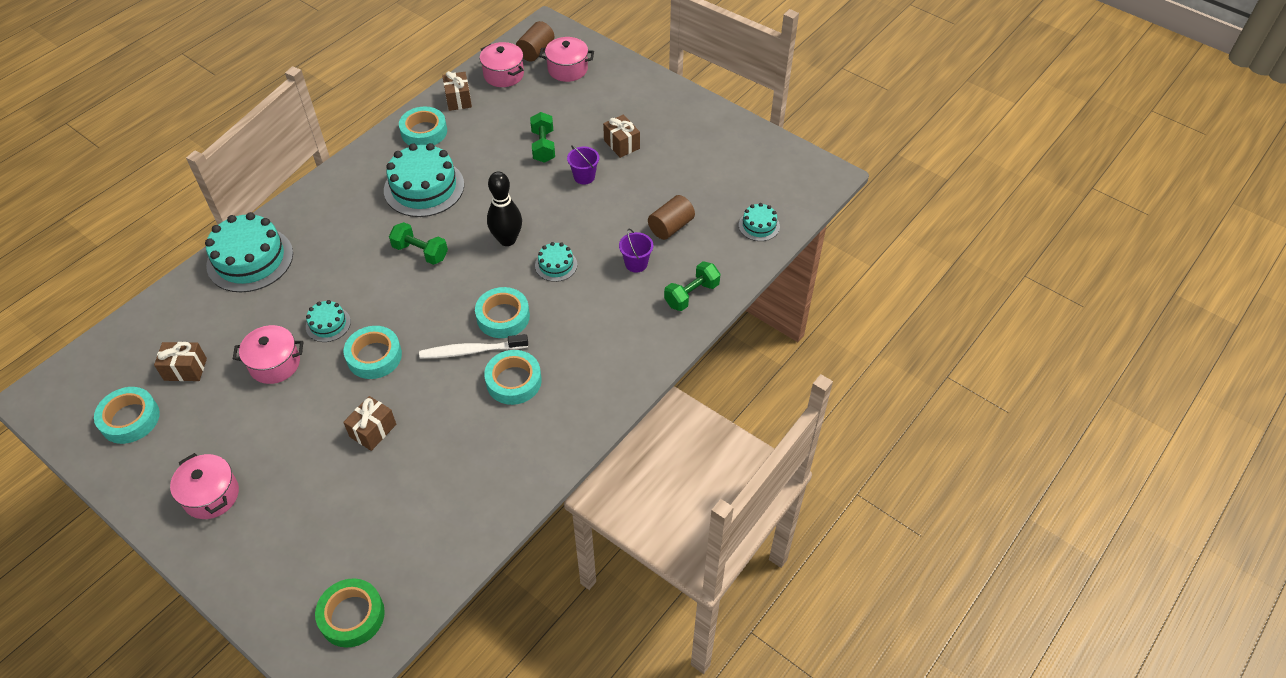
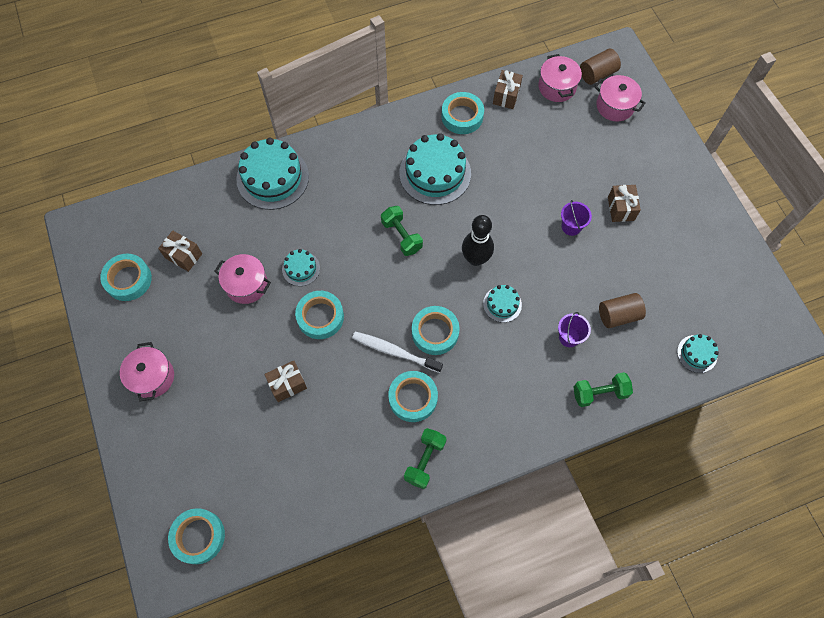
camera: 30 degrees right, 15 degrees up
green tape [315,578,385,648] -> turquoise tape [168,508,225,564]
green dumbbell [530,112,555,163] -> green dumbbell moved to [404,428,447,489]

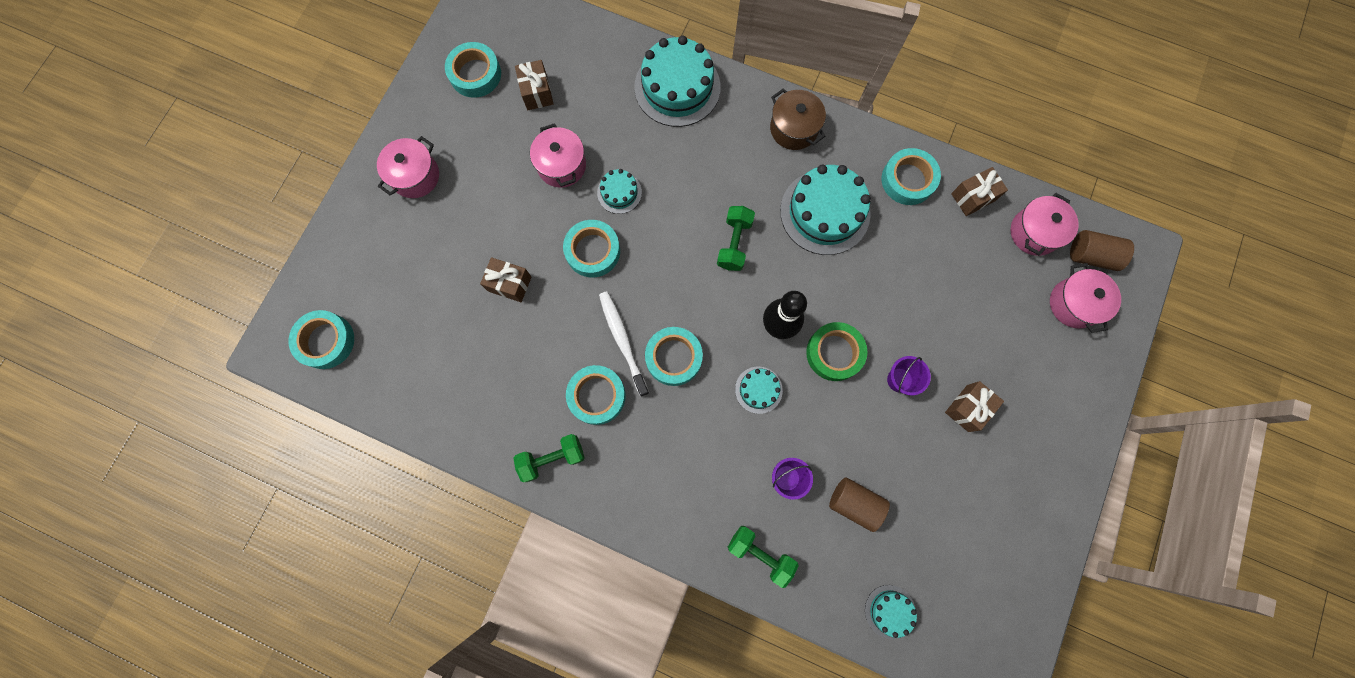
camera: 45 degrees right, 10 degrees up
none -> brown pot [770,88,826,150]
none -> green tape [806,322,867,381]

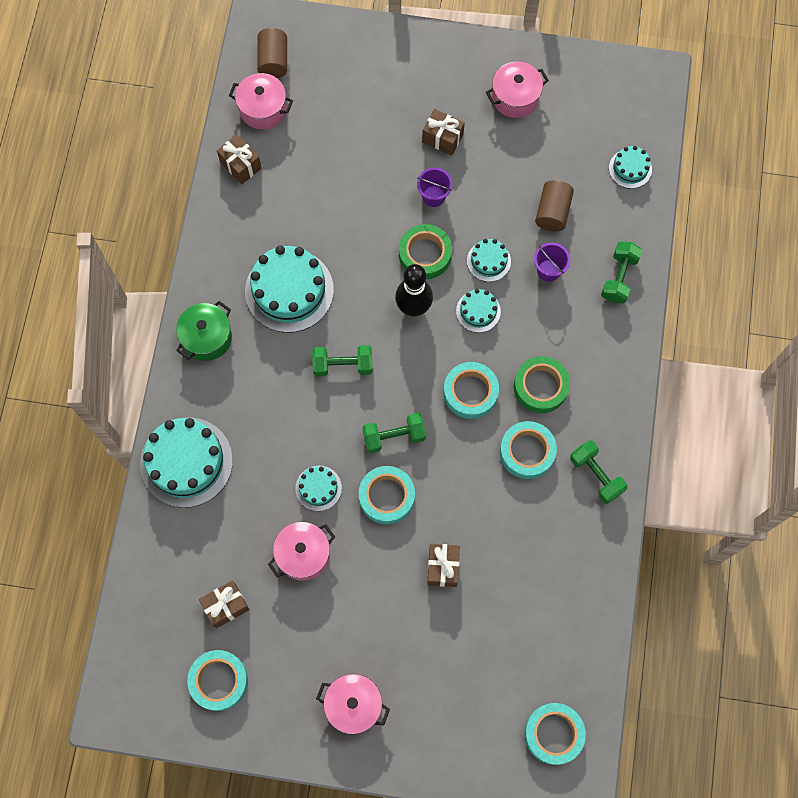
camera: 105 degrees left, 5 degrees down
white toothbrush [599,291,649,397] -> none
brown pot [770,88,826,150] -> green pot [176,301,232,361]
turquoise tape [882,148,941,205] -> none
pink pot [1050,263,1121,333] -> pink pot moved to [486,62,549,118]
none -> green dumbbell [362,413,426,453]
none -> turquoise cake [467,239,511,282]
none -> green tape [514,356,570,413]

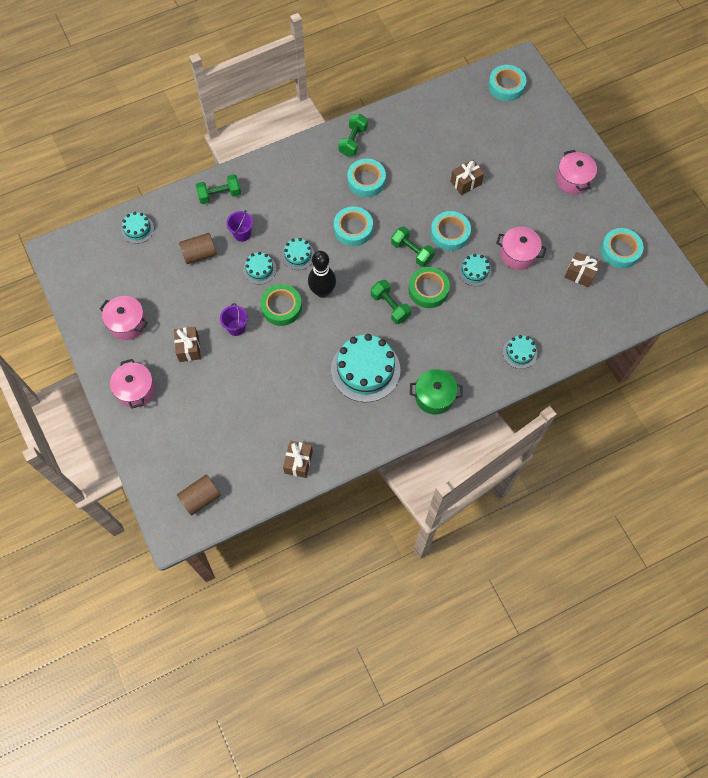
camera: 125 degrees left, 5 degrees down
turquoise cake [140,417,233,508] -> turquoise cake [503,335,537,369], size x0.50
pink pot [229,73,293,130] -> pink pot moved to [110,359,155,409]
green tape [514,356,570,413] -> green tape moved to [408,267,450,308]

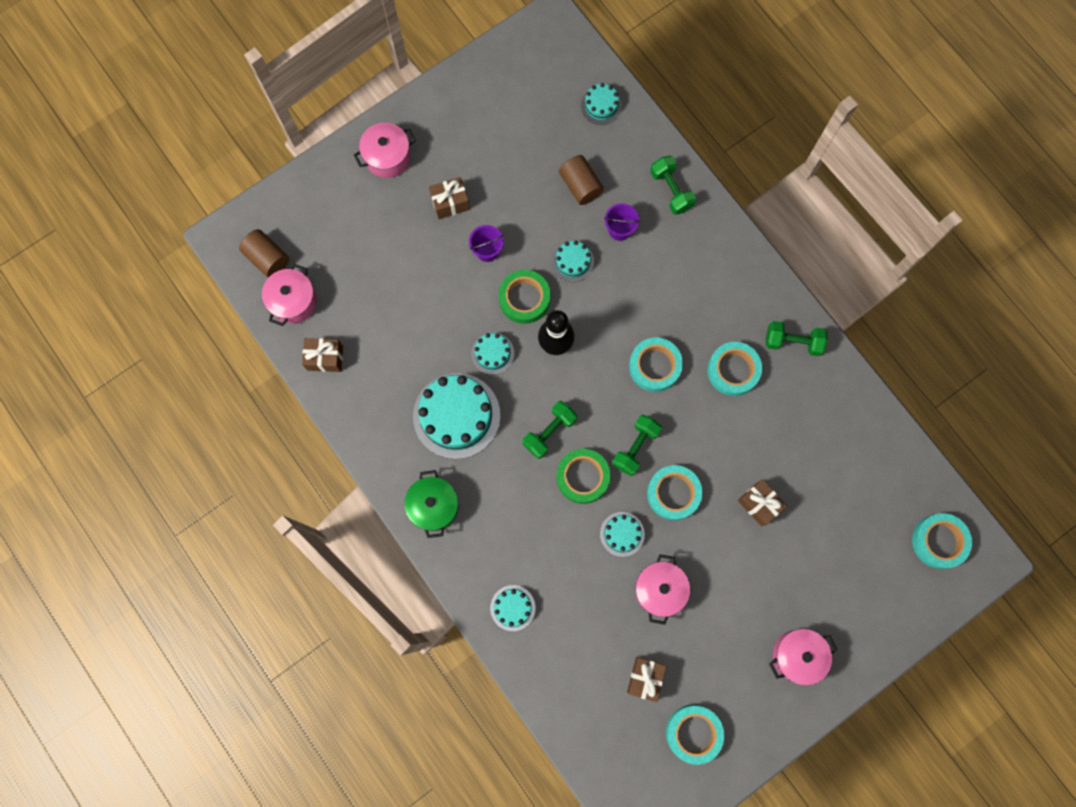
camera: 80 degrees right, 10 degrees up
pink pot [99,296,148,340] -> pink pot moved to [262,264,317,326]
turquoise cake [282,238,314,270] -> turquoise cake moved to [471,333,514,375]

